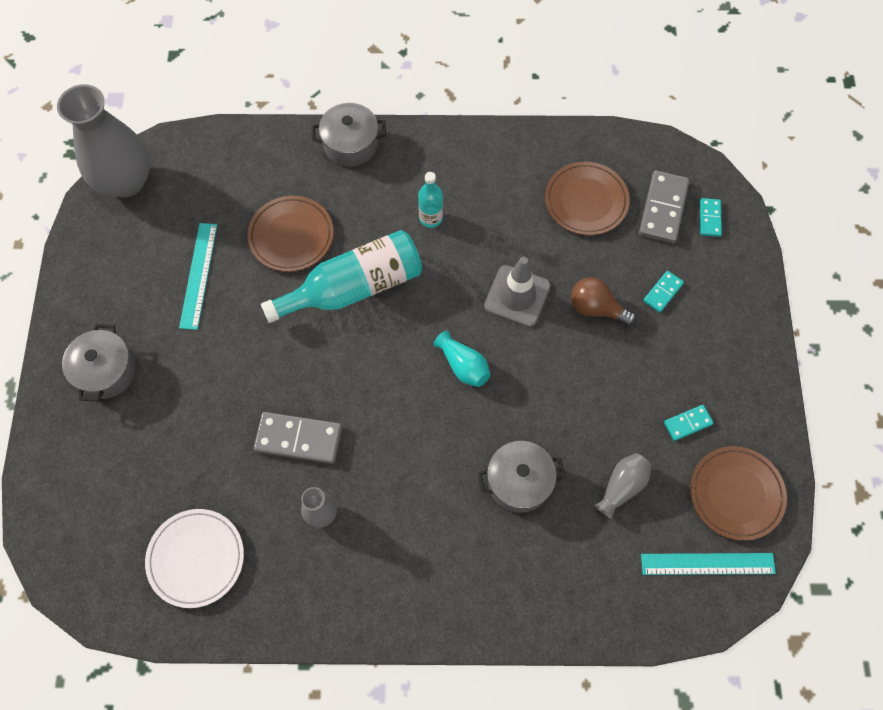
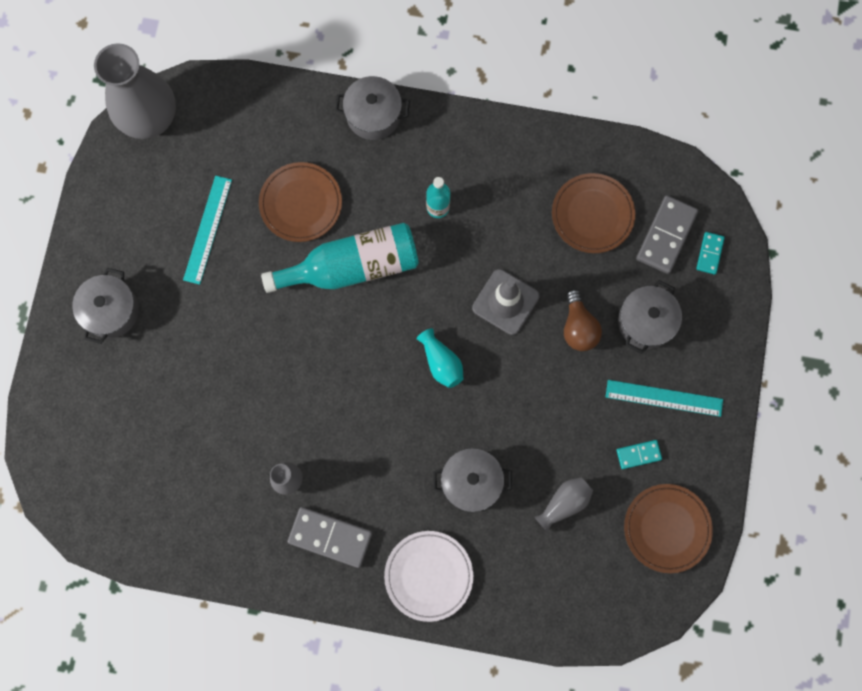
camera: 10 degrees right, 10 degrees up
white plate [145,509,244,608] -> white plate moved to [384,531,473,622]
grey domino [254,412,342,464] -> grey domino moved to [288,507,372,568]
brown light bulb [571,277,636,326] -> brown light bulb turned 135 degrees counterclockwise [564,289,602,351]
turquoise ruler [641,553,776,575] -> turquoise ruler moved to [605,380,723,417]
turquoise domino [643,271,684,312] -> grey pot [618,280,682,354]

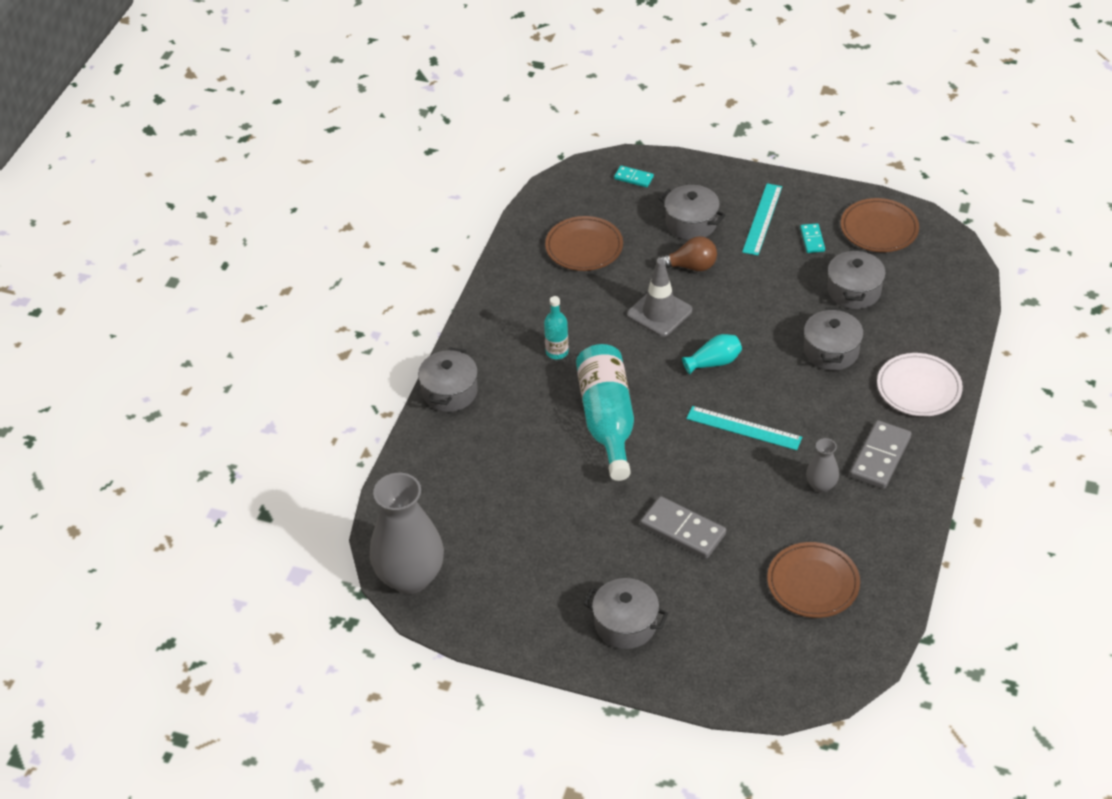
camera: 80 degrees left, 30 degrees down
turquoise ruler [183,176,232,285] -> turquoise ruler moved to [686,406,802,450]
brown plate [259,162,342,242] -> brown plate moved to [767,542,860,618]
grey vase [534,477,593,532] -> grey pot [827,249,886,309]
grey domino [636,195,698,274] -> grey domino moved to [640,496,726,559]

